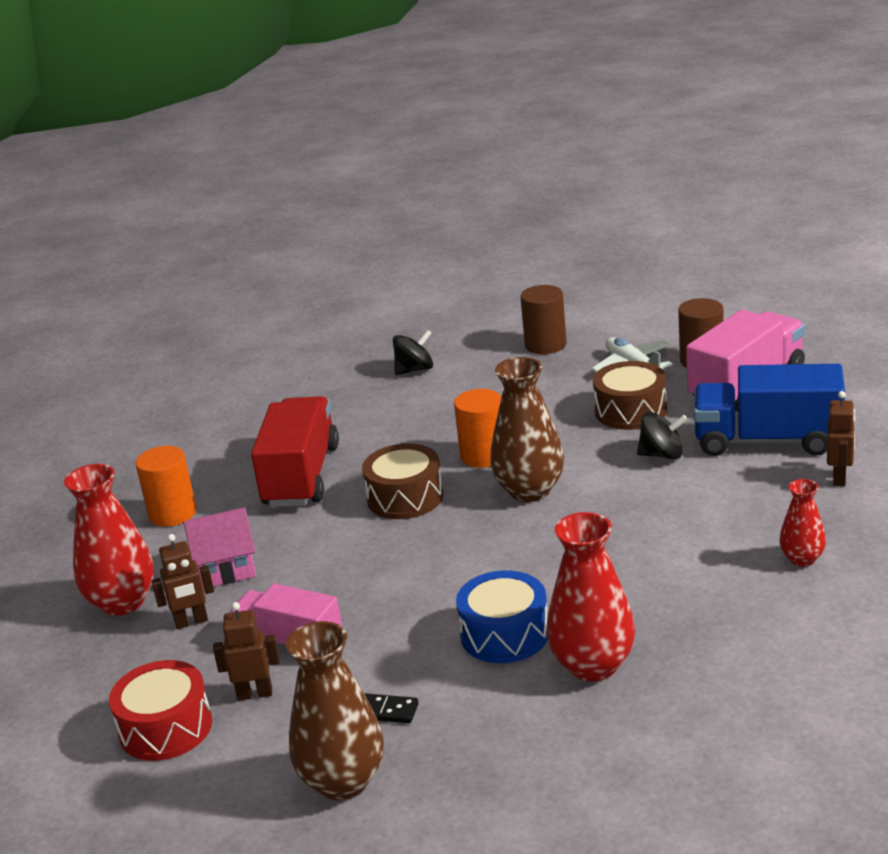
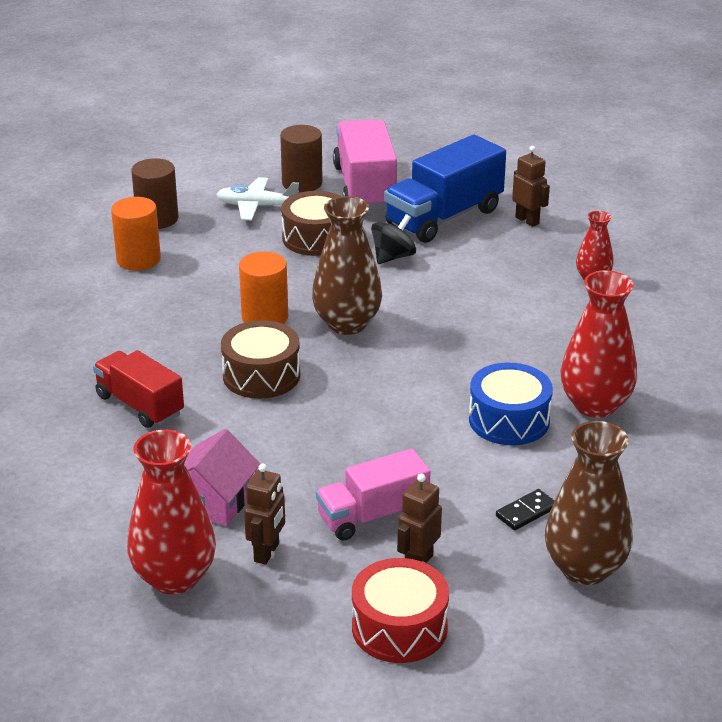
camera: 55 degrees left, 5 degrees up
orange cylinder [136,446,197,527] -> orange cylinder moved to [111,197,161,270]
red truck [251,396,339,507] -> red truck [93,350,184,428], size x0.65
black spinning top [393,329,433,375] -> none

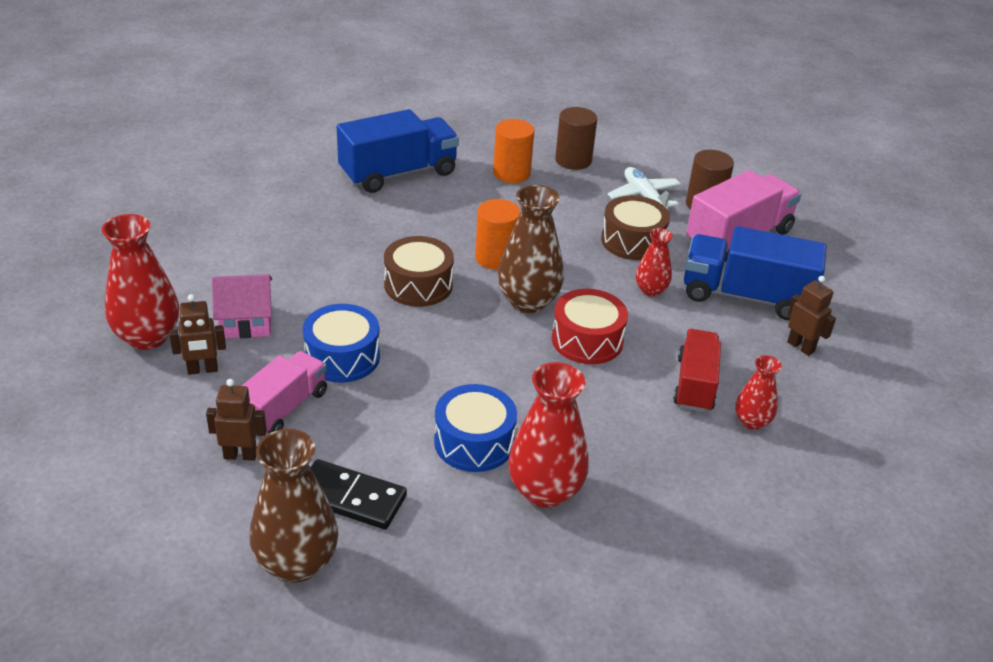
camera: 55 degrees right, 5 degrees up
red truck [93,350,184,428] -> red truck moved to [673,329,721,412]
pink truck [316,449,431,541] -> pink truck turned 90 degrees clockwise [242,351,327,433]
red drum [352,558,449,663] -> red drum moved to [552,289,628,364]
black spinning top [371,214,416,264] -> red vase [636,228,673,297]
black domino [496,489,555,530] -> black domino [310,459,407,529], size x1.78
brown robot [512,146,550,227] -> brown robot turned 60 degrees counterclockwise [787,276,836,356]
none -> blue drum [303,304,380,383]
none -> blue truck [337,109,459,193]

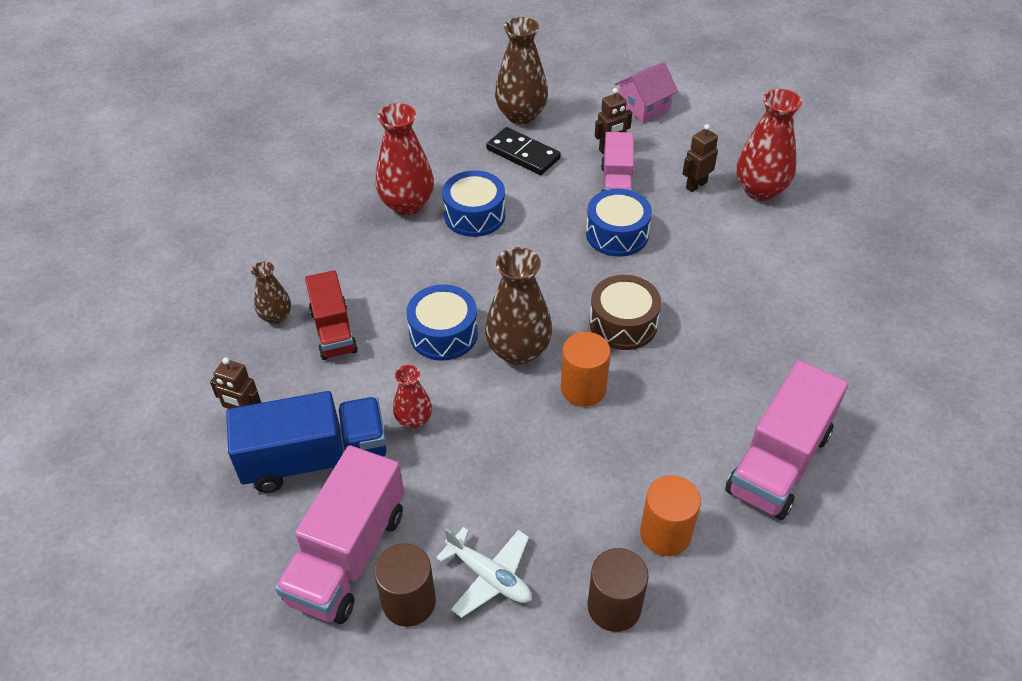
camera: 155 degrees right, 10 degrees up
pink house [212,274,273,338] -> pink house moved to [615,62,678,122]
black domino [310,459,407,529] -> black domino turned 45 degrees clockwise [486,127,561,175]
blue truck [337,109,459,193] -> pink truck [725,360,848,520]
red drum [552,289,628,364] -> blue drum [407,284,478,361]
brown drum [601,196,670,260] -> none
red vase [735,355,782,430] -> brown vase [251,261,291,324]

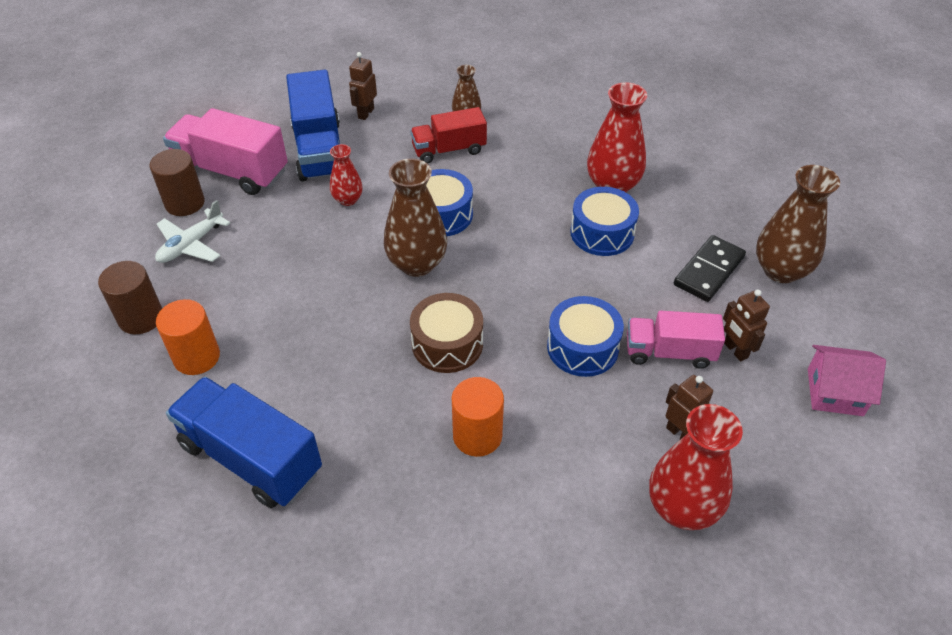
camera: 90 degrees right, 0 degrees up
orange cylinder [561,332,611,407] -> orange cylinder moved to [452,377,504,457]
pink house [615,62,678,122] -> pink house turned 45 degrees counterclockwise [808,345,886,416]
pink truck [725,360,848,520] -> blue truck [166,377,322,508]

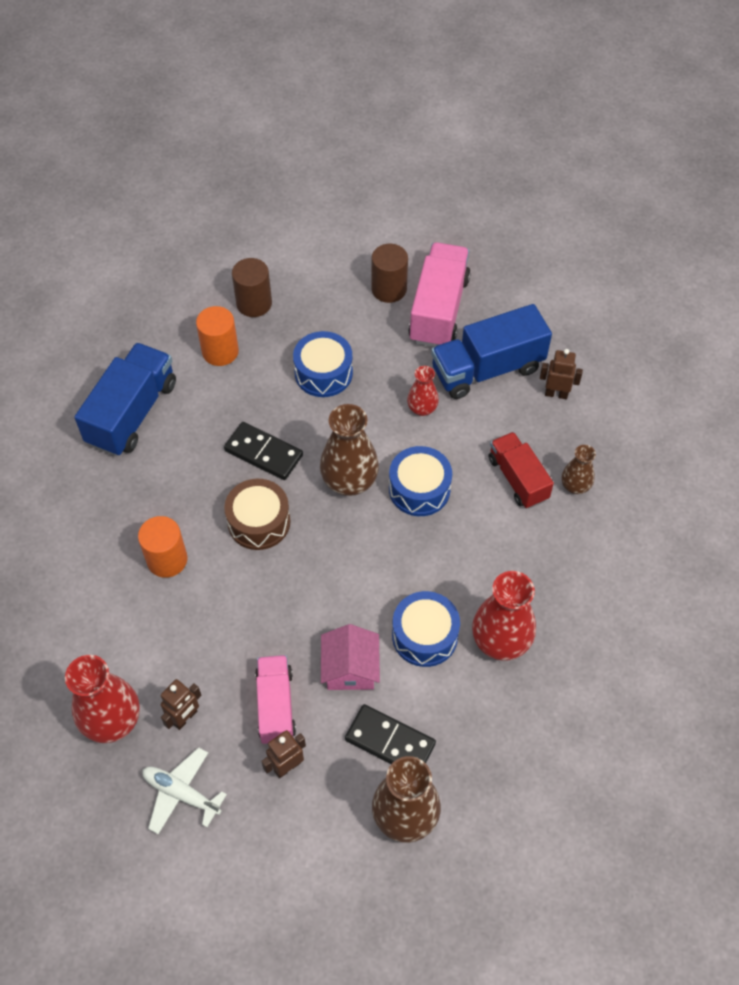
camera: 80 degrees right, 10 degrees up
white plane [155,200,230,263] -> white plane moved to [142,747,227,834]
blue drum [547,296,624,377] -> blue drum moved to [293,331,353,397]
pink house [808,345,886,416] -> pink house moved to [321,624,380,690]
none -> black domino [224,422,303,480]

